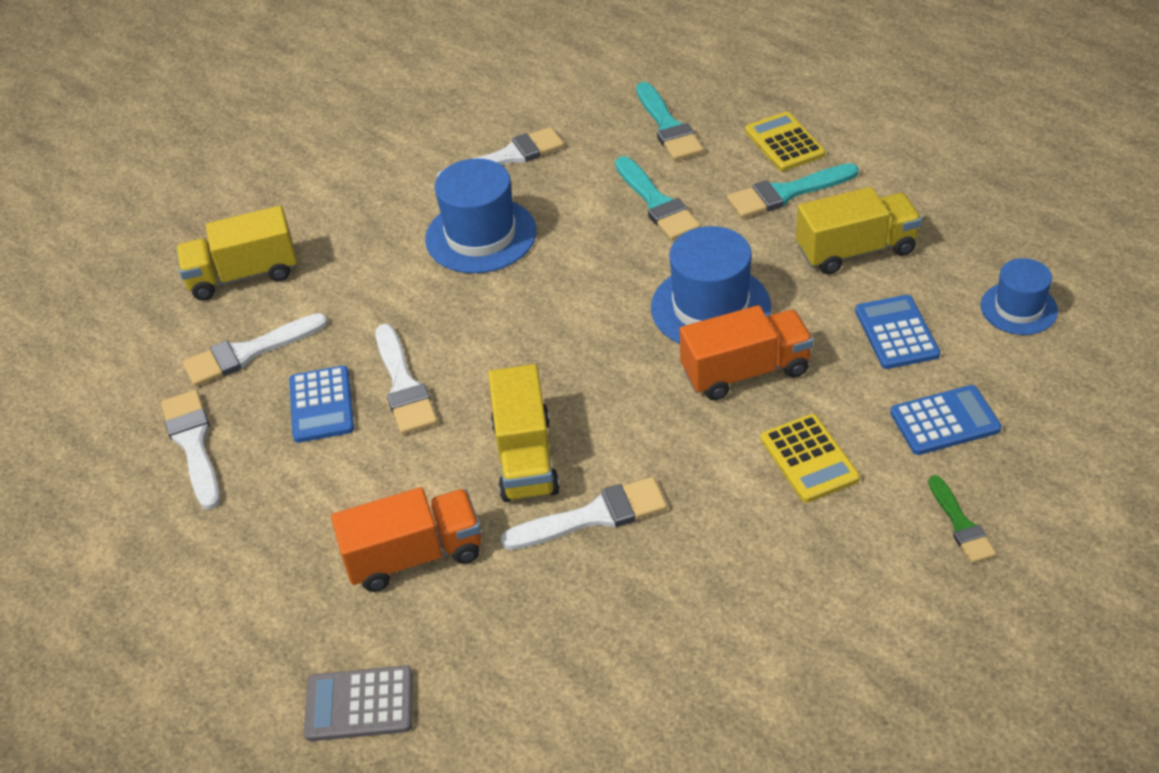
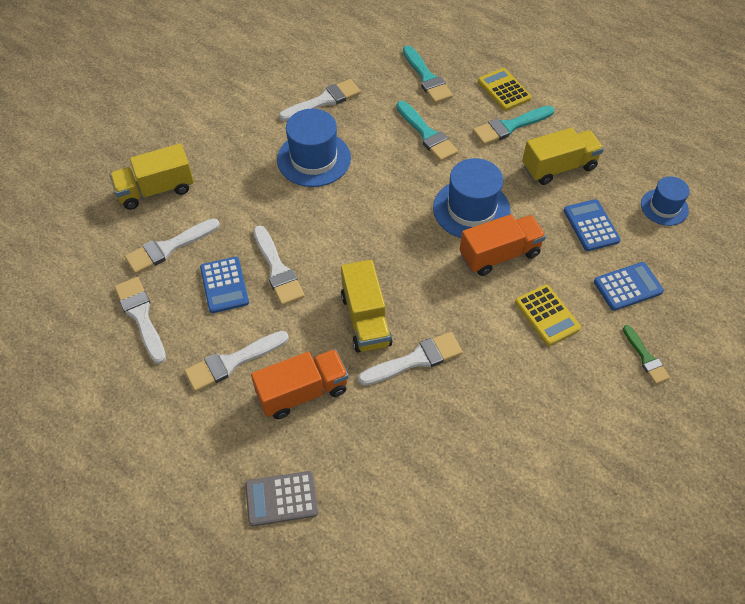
camera: 10 degrees left, 10 degrees up
none -> white brush [184,331,289,392]

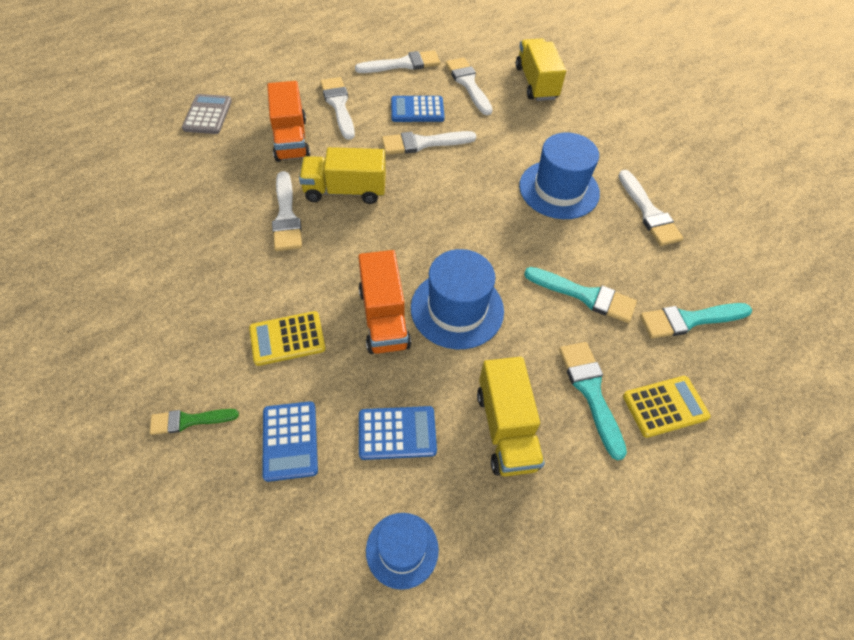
camera: 100 degrees right, 0 degrees up
turquoise brush [396,101,458,162] -> turquoise brush turned 135 degrees counterclockwise [524,267,637,323]

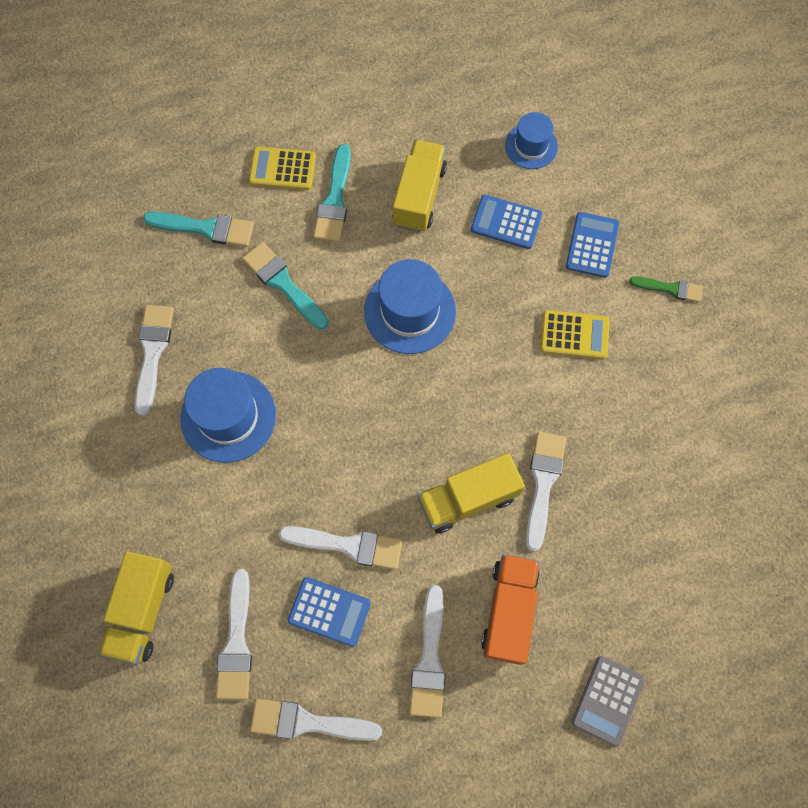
camera: 155 degrees left, 15 degrees up
yellow truck [299,147,386,204] -> yellow truck turned 135 degrees clockwise [418,453,525,534]
orange truck [358,250,411,354] -> none

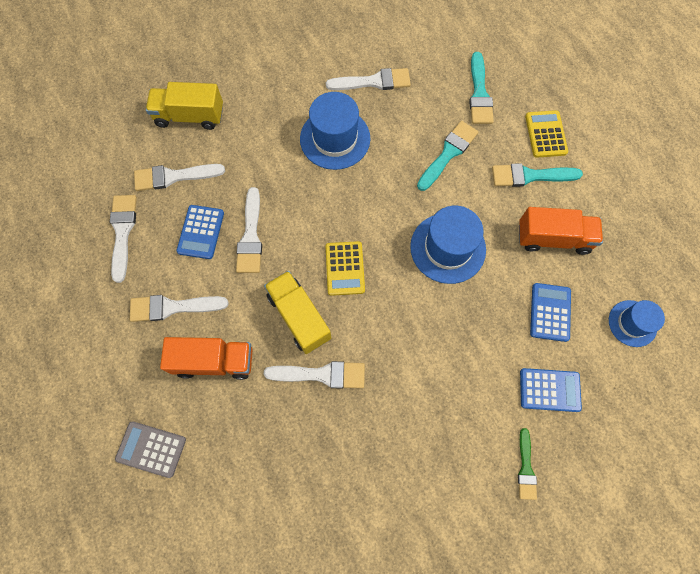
camera: 80 degrees right, 0 degrees up
yellow truck [392,139,447,232] -> orange truck [519,207,603,255]
yellow calculator [540,310,610,359] -> yellow calculator moved to [325,241,365,296]

